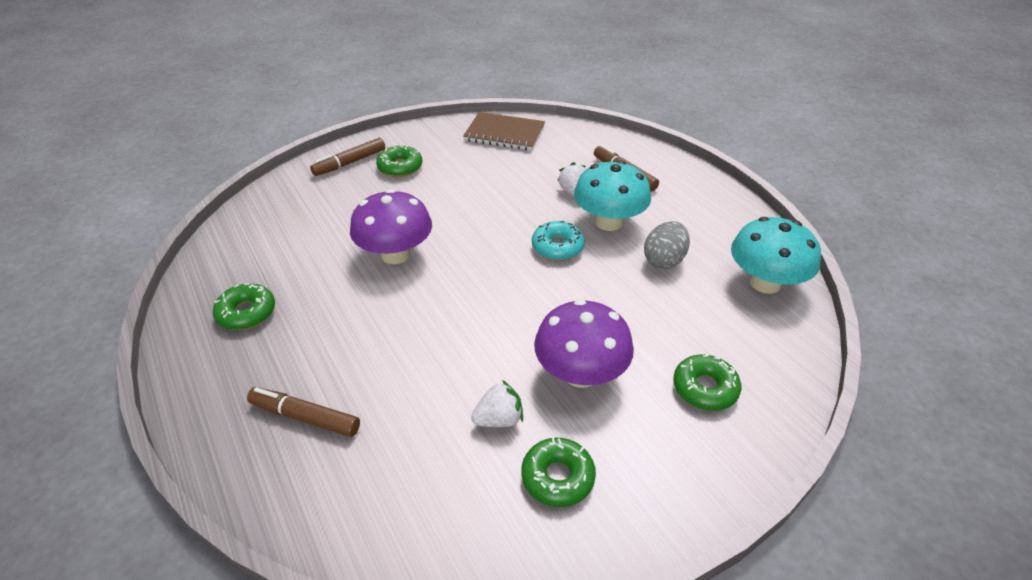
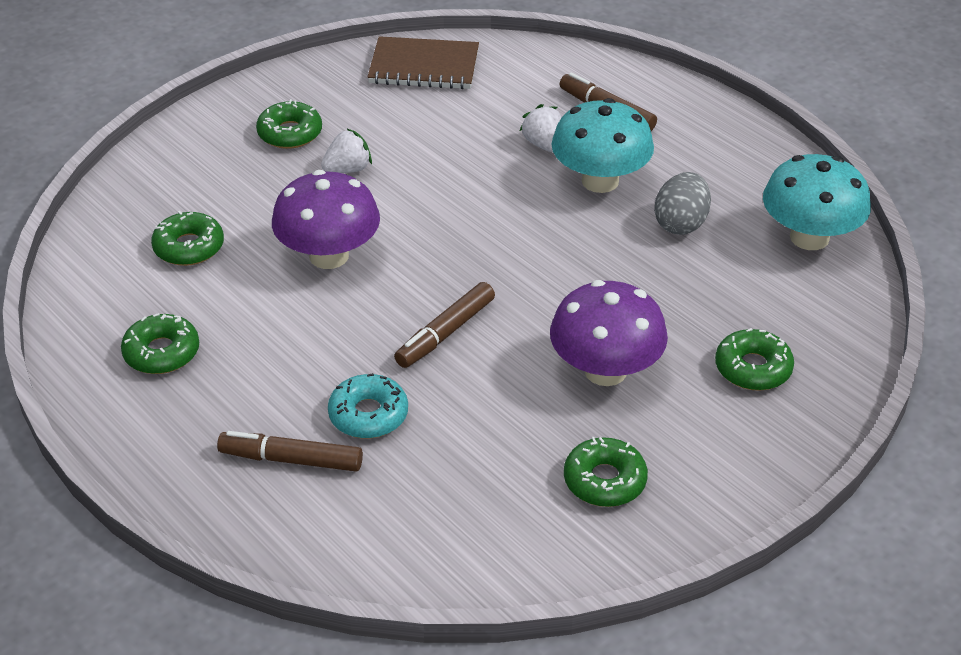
camera: 10 degrees left, 0 degrees up
brown marker [310,138,385,176] -> brown marker moved to [394,282,495,368]
white strawberry [471,380,523,427] -> white strawberry moved to [321,128,372,173]
turquoise donut [532,221,585,261] -> turquoise donut moved to [328,373,408,438]
none -> green donut [151,211,224,266]

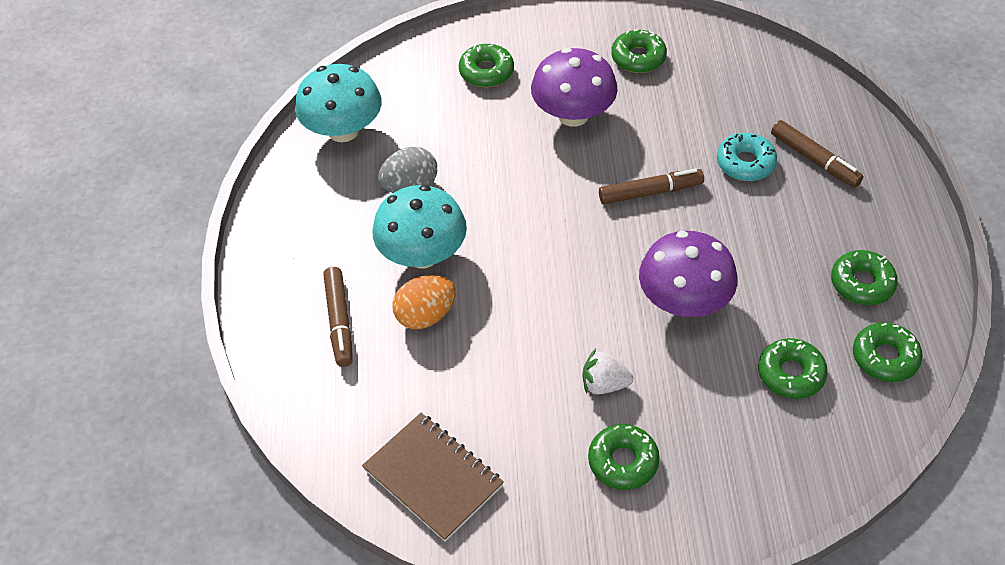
camera: 140 degrees left, 10 degrees up
white strawberry [520,104,562,152] -> orange egg [392,275,456,329]
none -> green donut [853,322,923,382]

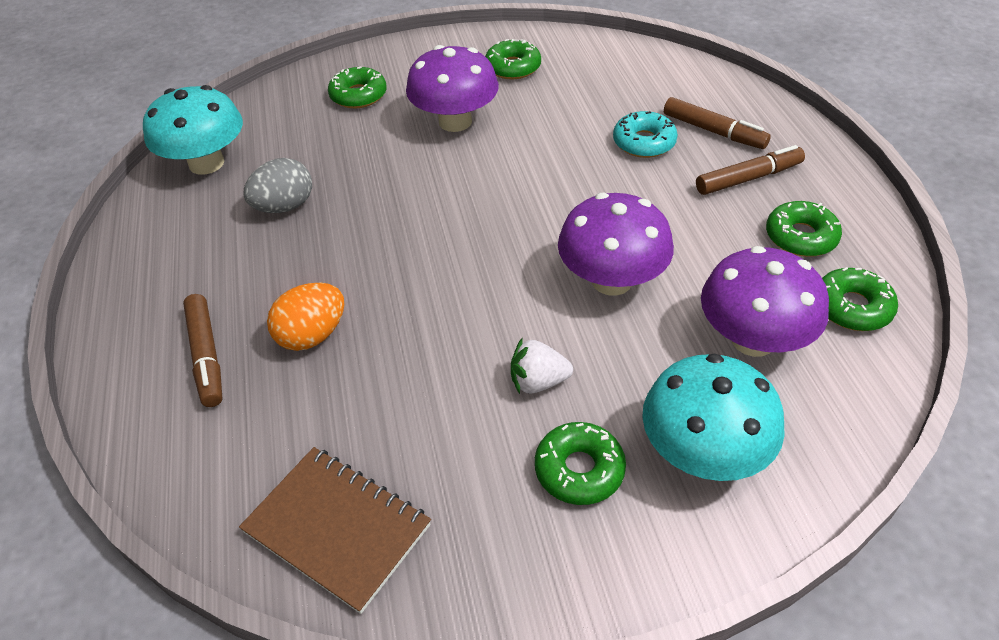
camera: 10 degrees left, 5 degrees down
turquoise mushroom [372,185,467,268] -> turquoise mushroom moved to [642,354,785,481]
brown marker [599,168,704,204] -> brown marker moved to [696,145,805,195]
green donut [758,338,828,399] -> purple mushroom [701,246,829,357]

